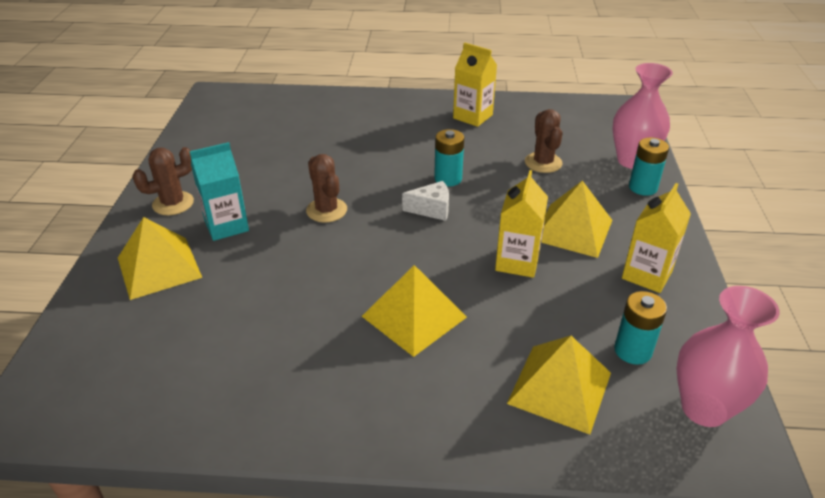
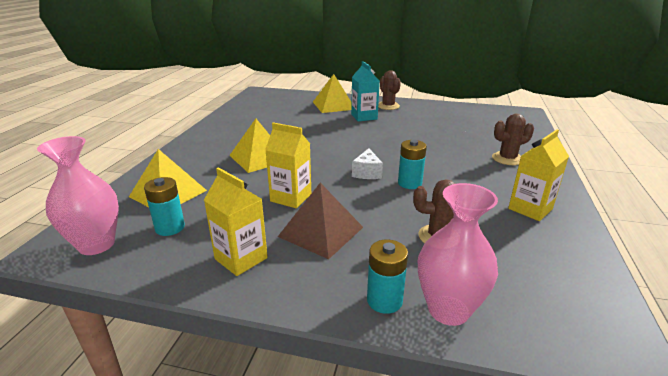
camera: 100 degrees right, 10 degrees down
brown cactus [306,154,347,223] -> brown cactus moved to [492,114,534,165]
yellow pyramid [541,180,612,258] -> brown pyramid [278,183,363,259]

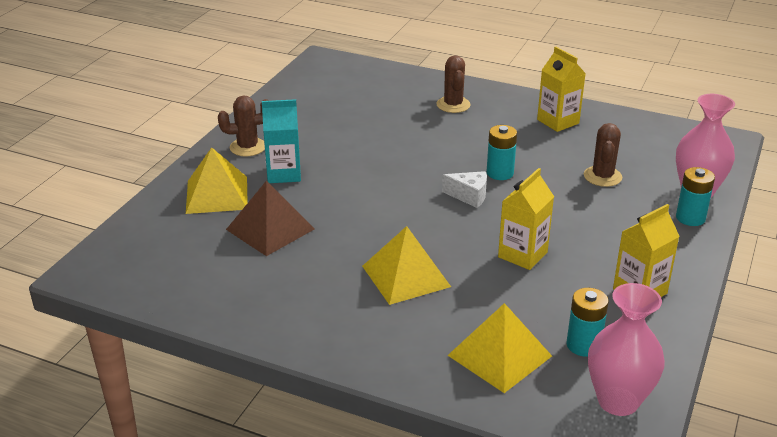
camera: 80 degrees left, 5 degrees up
brown pyramid [278,183,363,259] -> brown pyramid moved to [226,181,314,256]

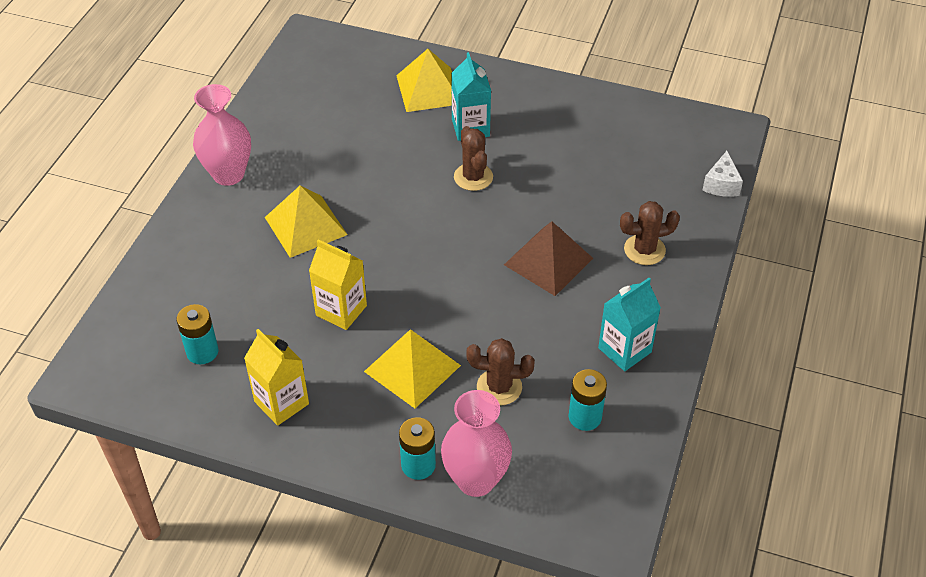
camera: 85 degrees right, 15 degrees up
brown cactus [218,95,269,156] -> brown cactus moved to [454,126,493,191]
brown pyramid [226,181,314,256] -> brown pyramid moved to [504,221,593,296]
white cheese [442,171,487,208] -> white cheese moved to [702,151,743,197]
yellow pyramid [448,303,552,393] -> yellow pyramid moved to [364,329,461,408]
turquoise battery [487,125,517,180] -> turquoise battery moved to [569,369,607,431]
yellow carton [537,47,586,132] -> turquoise carton [598,278,661,371]
pink vase [588,283,665,416] -> pink vase moved to [193,84,251,186]

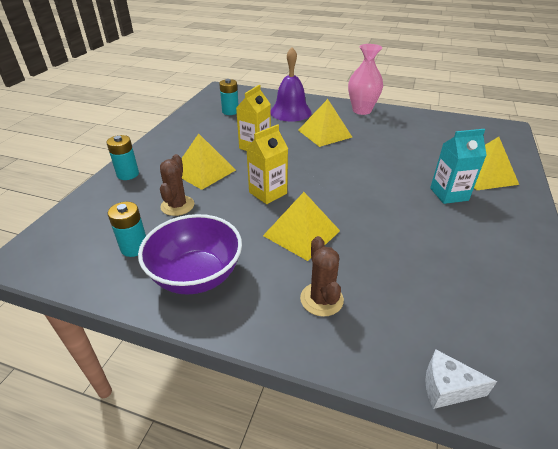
camera: 90 degrees right, 10 degrees down
yellow carton [244,329,309,426] -> yellow carton moved to [246,124,288,204]
pink vase [441,390,512,497] -> none
brown cactus [454,126,493,191] -> none
brown pyramid [504,221,593,296] -> yellow pyramid [263,192,340,261]
turquoise carton [598,278,661,371] -> purple bowl [138,214,242,295]
none -> purple bell [271,47,312,122]

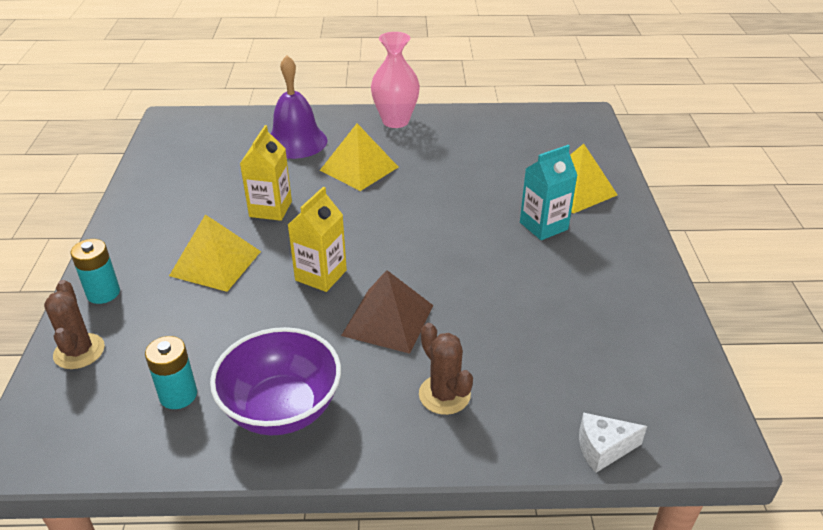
camera: 20 degrees left, 0 degrees up
brown cactus [160,154,194,216] -> brown cactus moved to [44,280,105,369]
turquoise battery [219,79,238,115] -> none
yellow pyramid [263,192,340,261] -> brown pyramid [341,270,433,354]

